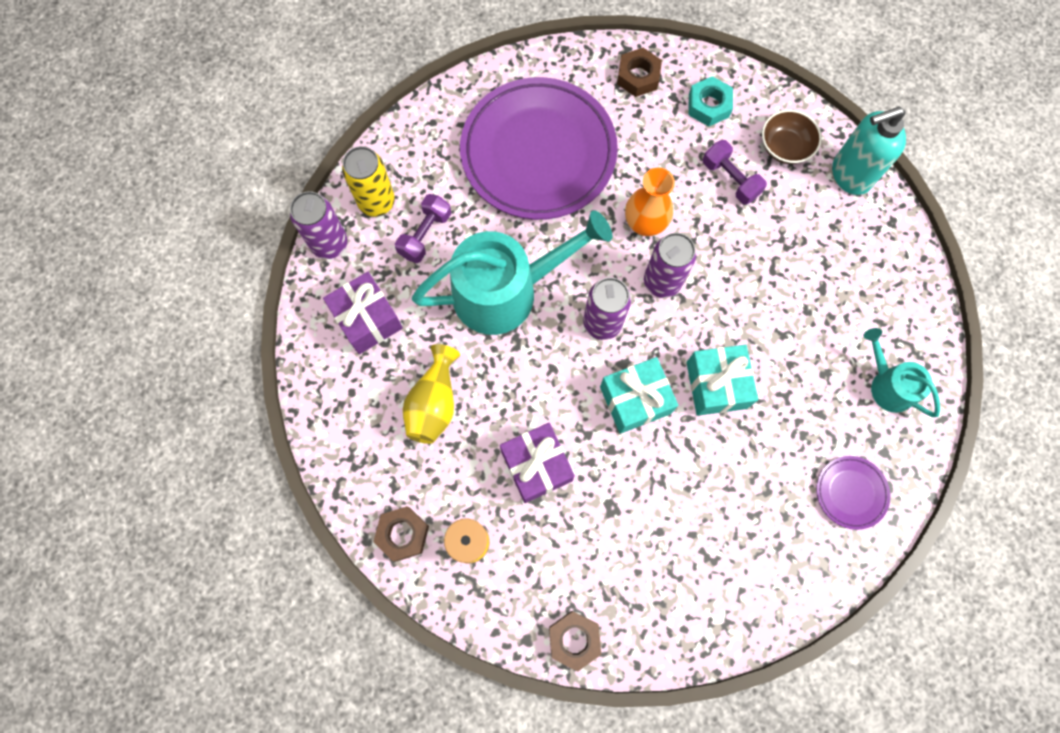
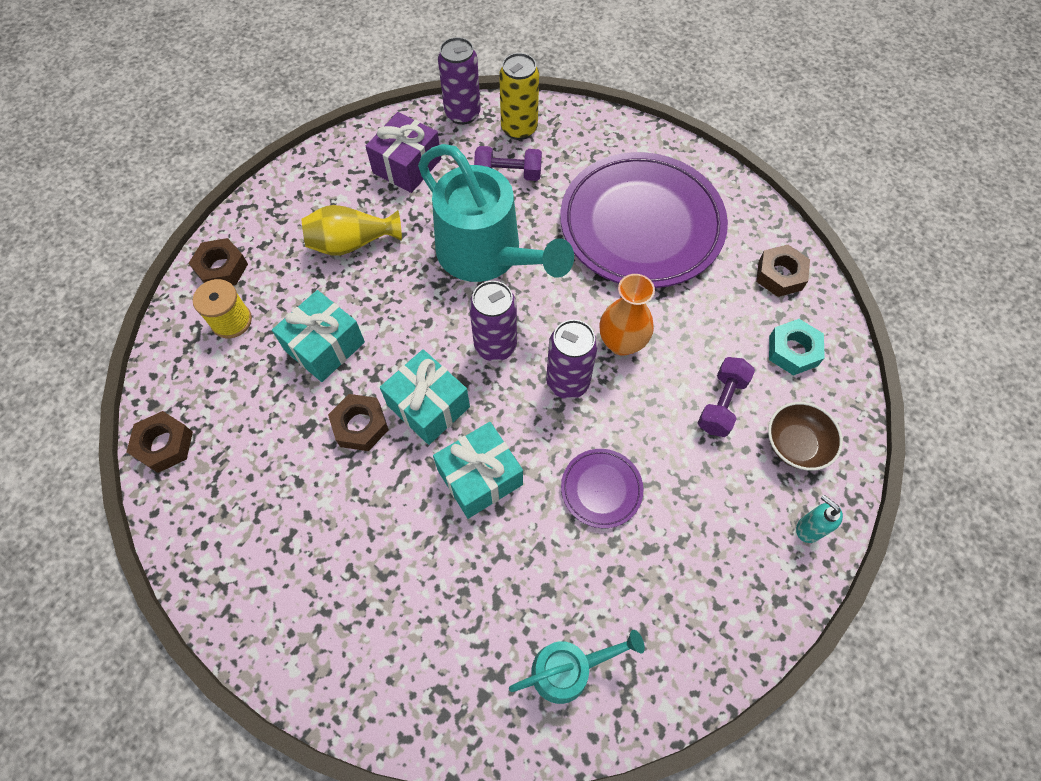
camera: 65 degrees right, 10 degrees down
purple gift [500,423,575,503] -> turquoise gift [272,290,365,382]
purple plate [816,456,890,530] -> purple plate moved to [561,449,644,528]
turquoise soap dispenser [832,107,906,195] -> turquoise soap dispenser [796,495,843,543], size x0.50
turquoise watering can [863,328,940,417] -> turquoise watering can turned 45 degrees clockwise [509,630,645,704]
none -> brown nut [328,394,389,451]

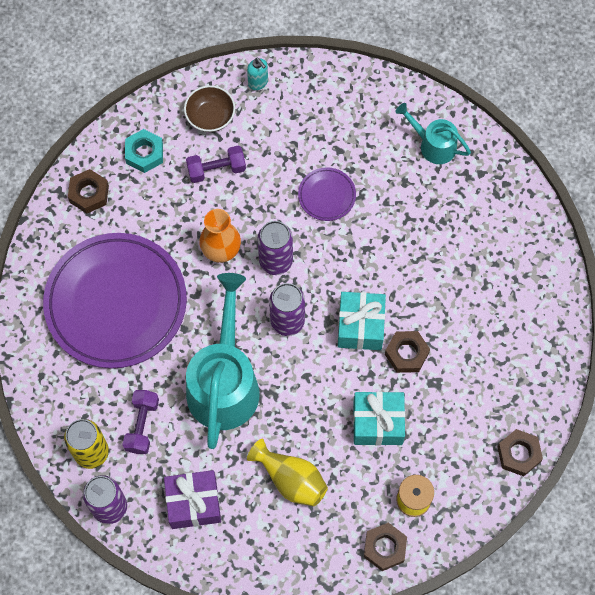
camera: 130 degrees left, 5 degrees up
turquoise gift [433,422,523,519] -> none
purple dumbbell [474,146,542,181] -> purple dumbbell turned 45 degrees clockwise [122,390,159,454]
turquoise soap dispenser [796,495,843,543] -> turquoise soap dispenser turned 45 degrees counterclockwise [247,58,268,90]

